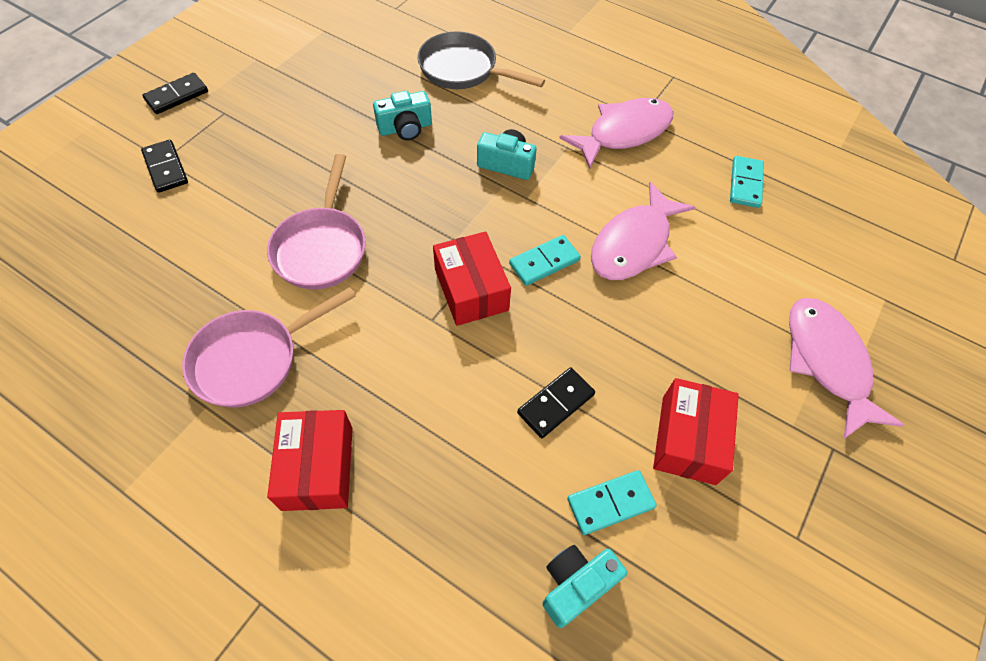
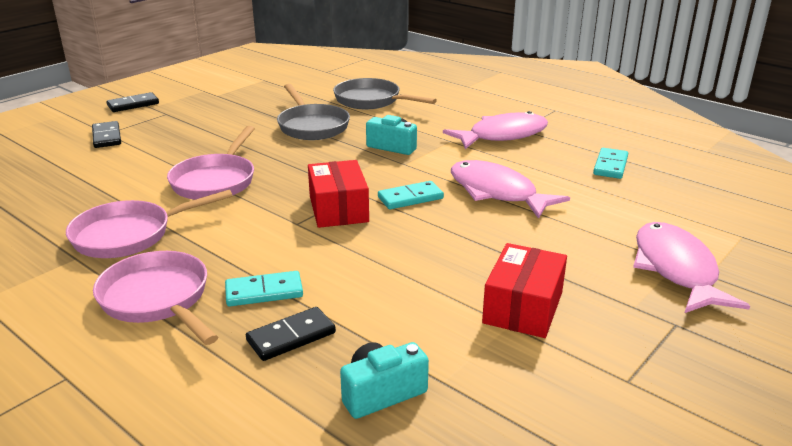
camera: 10 degrees right, 30 degrees down
red box [267,410,353,511] -> pink pan [93,251,218,345]
turquoise camera [373,91,432,141] -> grey pan [277,84,350,140]
black domino [517,367,595,438] -> black domino moved to [246,307,336,361]
turquoise domino [567,470,657,535] -> turquoise domino moved to [225,271,303,307]
pink fish [591,182,695,280] -> pink fish turned 90 degrees clockwise [451,160,570,219]

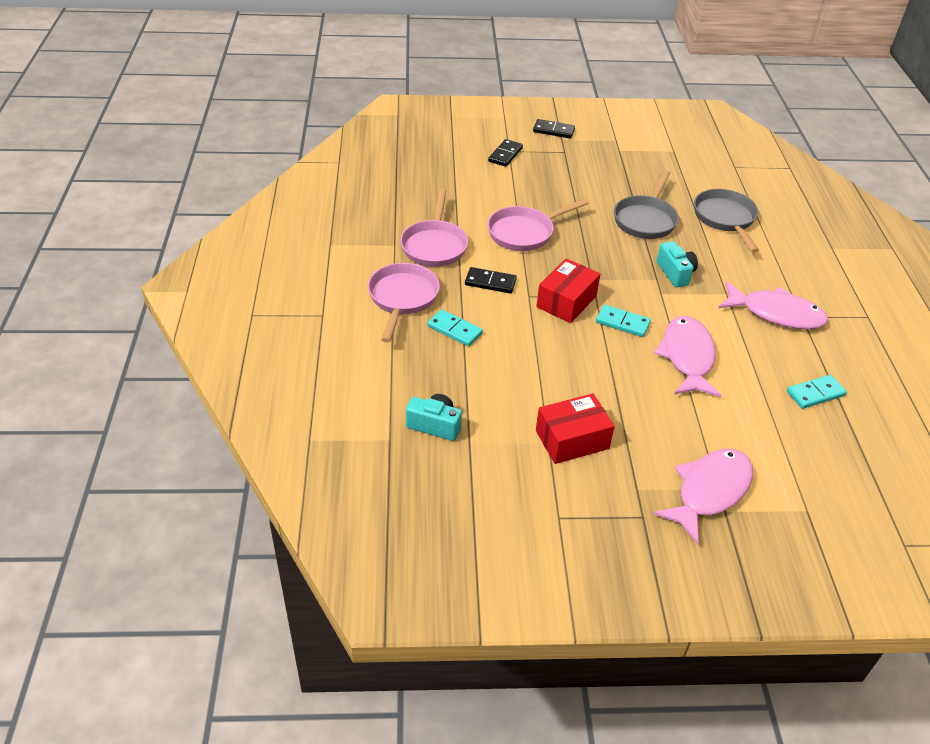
camera: 45 degrees right, 15 degrees up
pink pan [66,190,233,258] -> pink pan turned 105 degrees counterclockwise [400,189,468,267]
black domino [246,307,336,361] -> black domino moved to [465,267,517,294]

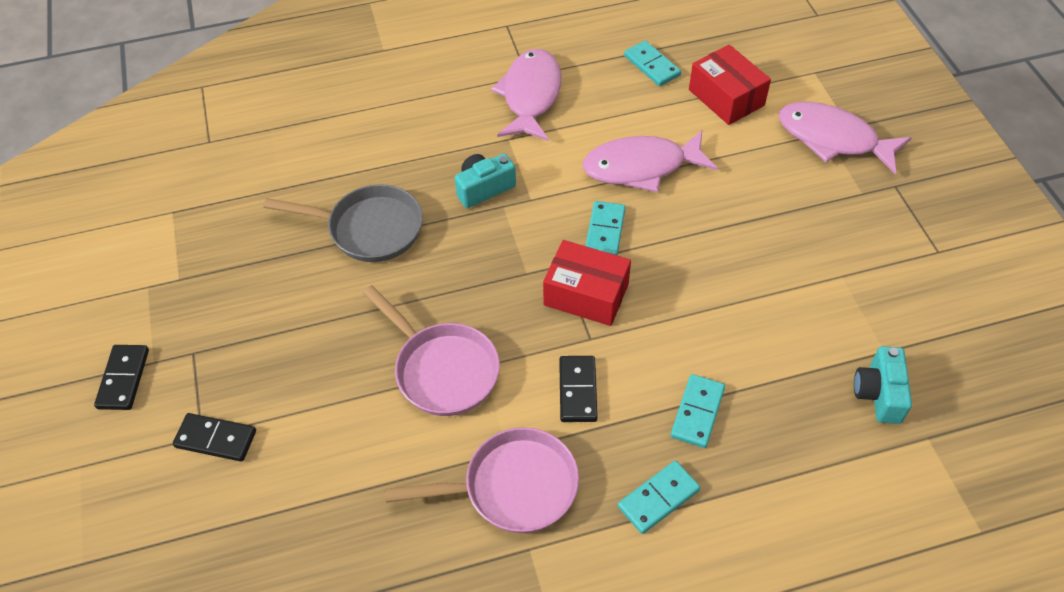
camera: 100 degrees left, 10 degrees up
pink pan [368,263,440,343] -> turquoise domino [618,460,700,534]
red box [536,394,615,464] -> red box moved to [689,45,771,125]
grey pan [694,189,759,253] -> none

